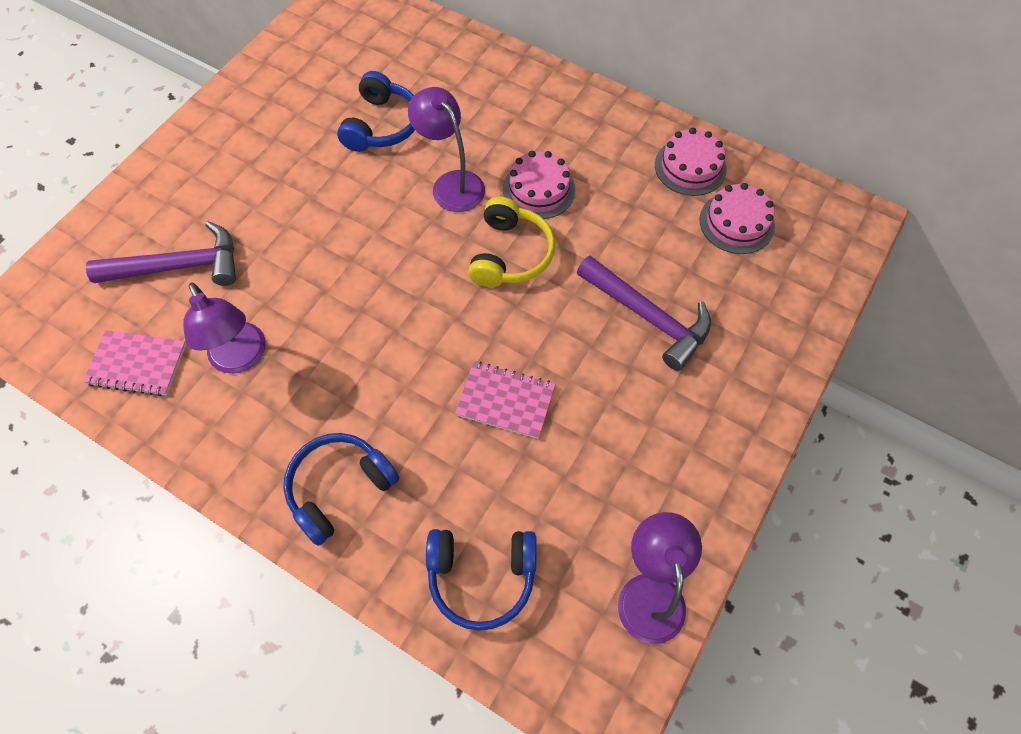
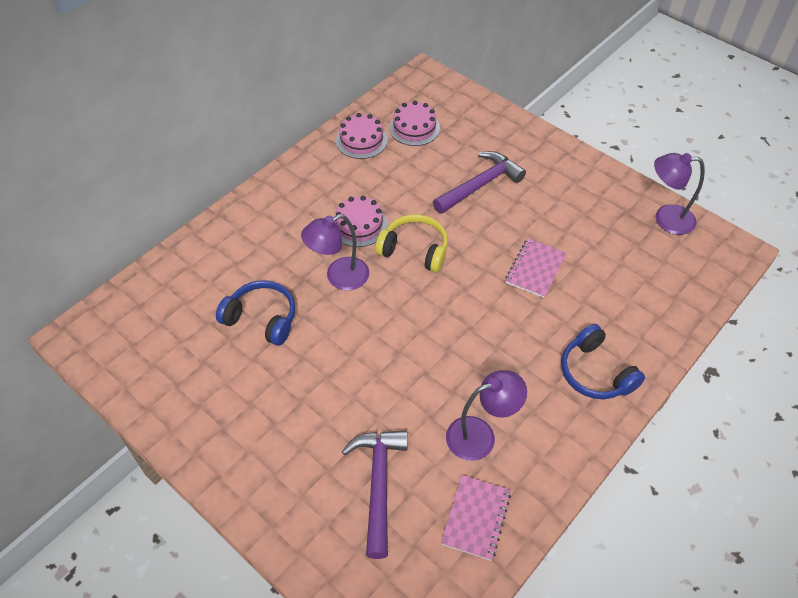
camera: 80 degrees left, 10 degrees down
blue headphones [426,529,537,631] -> none

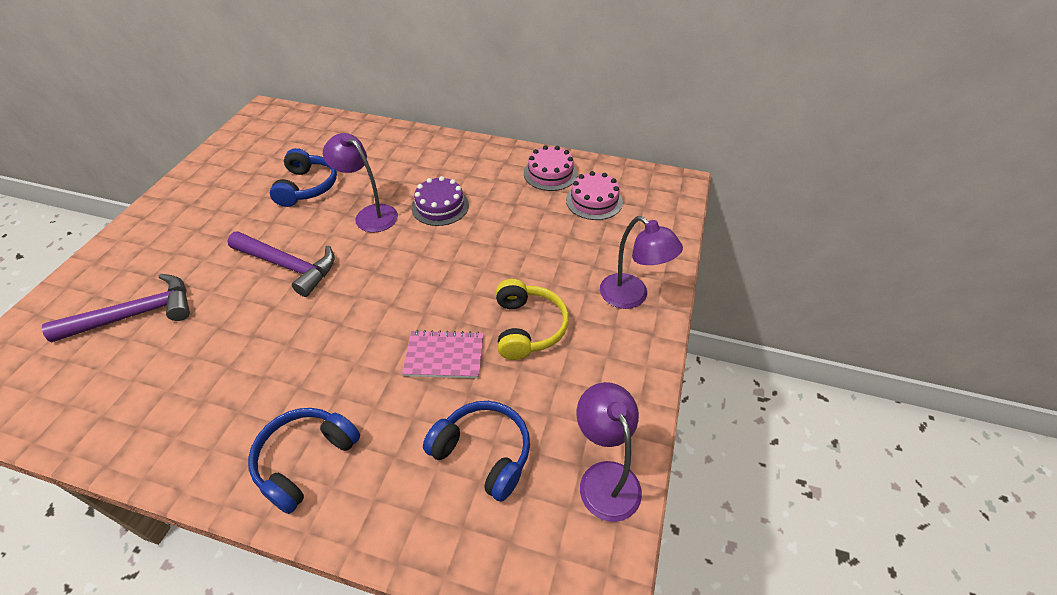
camera: 65 degrees right, 5 degrees down
pink cake [334,196,388,247] -> purple cake [412,176,469,226]
yellow headphones [375,214,448,272] -> yellow headphones moved to [496,279,569,360]
purple hammer [433,151,526,214] -> purple hammer moved to [227,231,334,297]
pink notebook [441,475,511,561] -> none
purple lamp [446,370,527,461] -> purple lamp moved to [600,216,683,309]
none -> blue headphones [423,401,530,502]

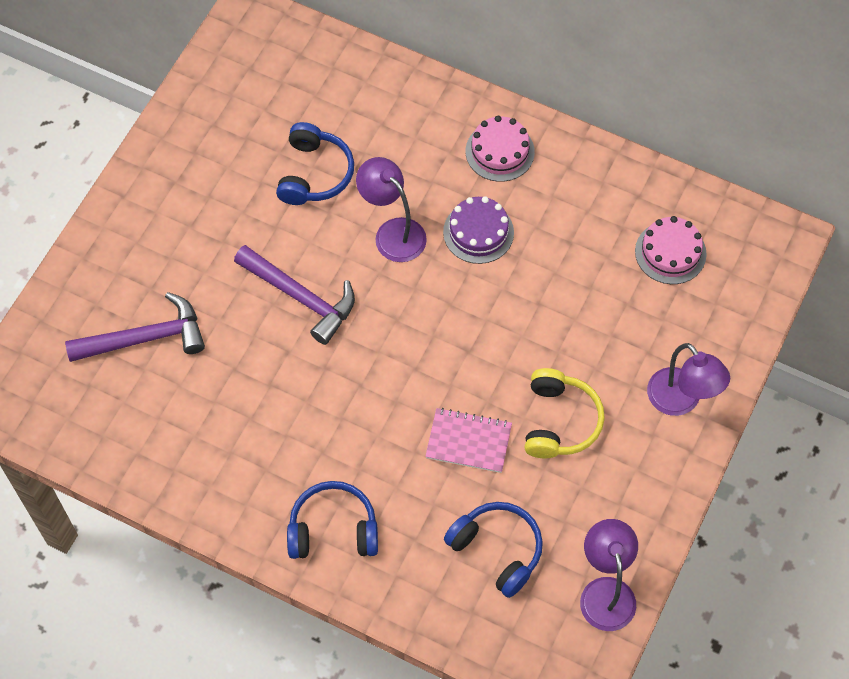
camera: 10 degrees right, 15 degrees up
blue headphones [248,408,360,514] -> blue headphones turned 45 degrees clockwise [287,481,378,559]
pink cake [524,145,577,191] -> pink cake moved to [466,116,535,182]

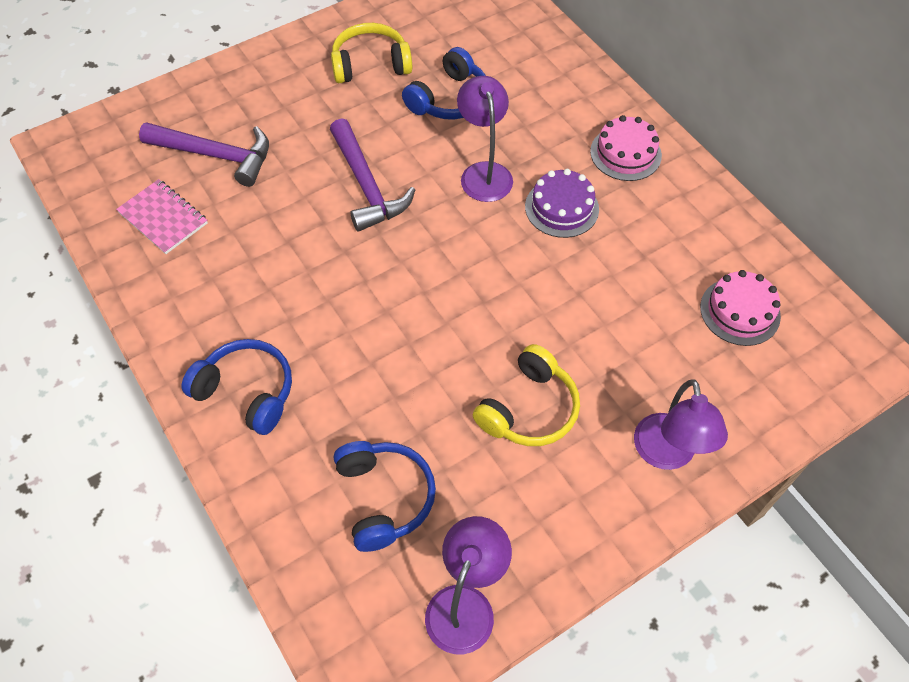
camera: 30 degrees right, 5 degrees down
pink notebook [425,408,512,473] -> pink notebook moved to [116,179,208,254]
none -> yellow headphones [331,23,412,83]

